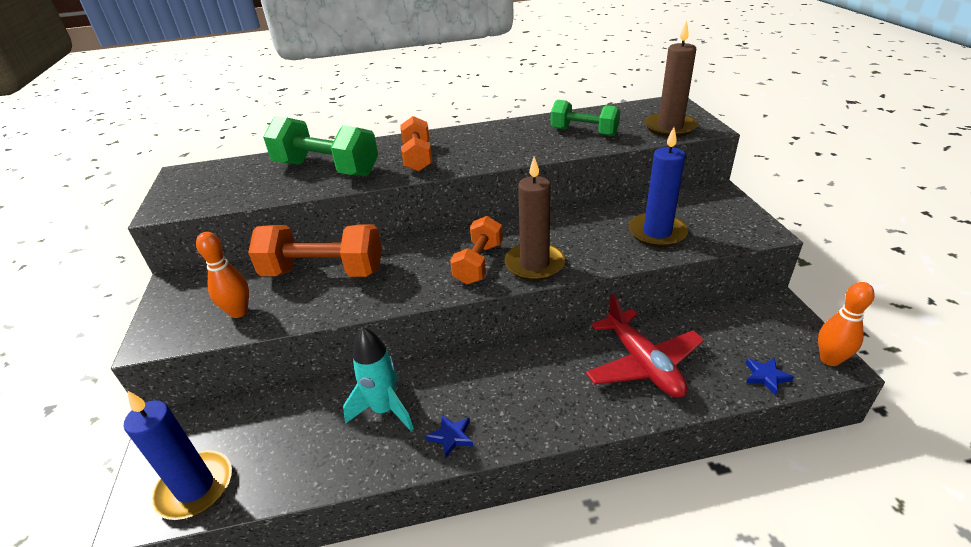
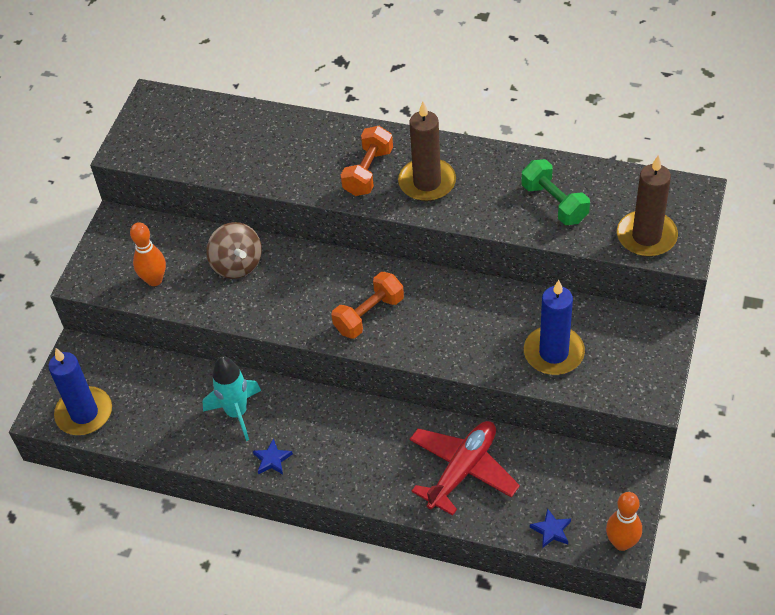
camera: 30 degrees right, 15 degrees up
orange dumbbell [248,224,382,277] -> brown spinning top [206,222,262,279]
green dumbbell [263,116,378,176] -> none
brown candle [505,157,565,281] -> brown candle moved to [398,102,456,201]
red plane [586,294,704,398] -> red plane turned 150 degrees counterclockwise [409,421,520,516]

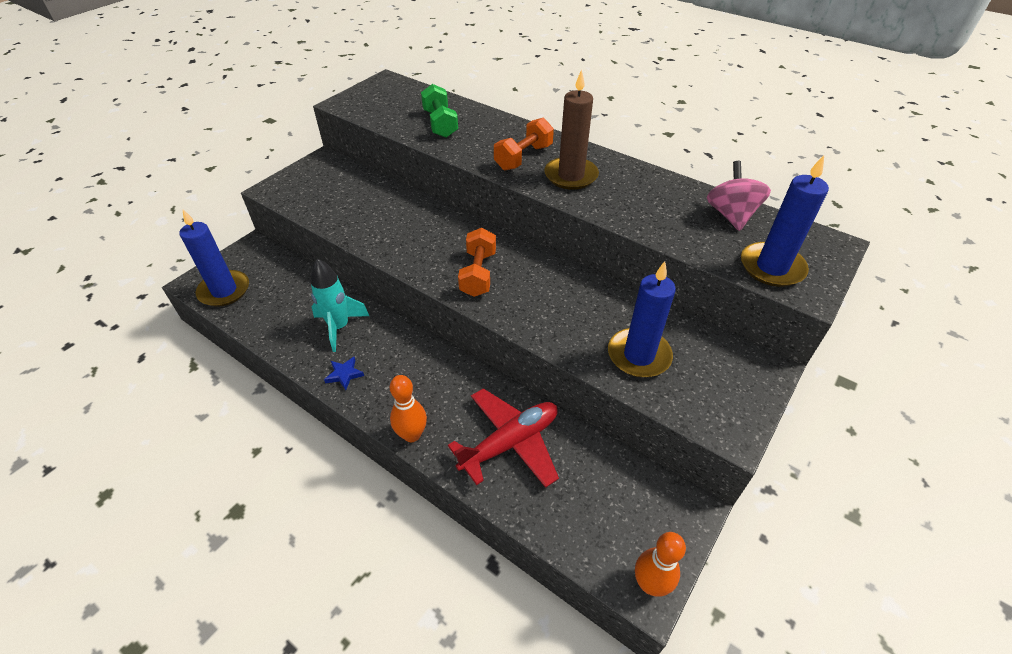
camera: 15 degrees right, 5 degrees down
orange bowling pin [130,222,166,286] -> orange bowling pin moved to [390,375,427,442]
brown spinning top [206,222,262,279] -> none
orange dumbbell [331,272,404,339] -> orange dumbbell turned 60 degrees counterclockwise [458,228,496,297]
green dumbbell [521,159,590,225] -> green dumbbell moved to [421,84,458,138]
blue star [530,508,571,548] -> none
brown candle [617,155,678,257] -> blue candle [741,155,829,287]
none -> pink spinning top [707,161,771,231]

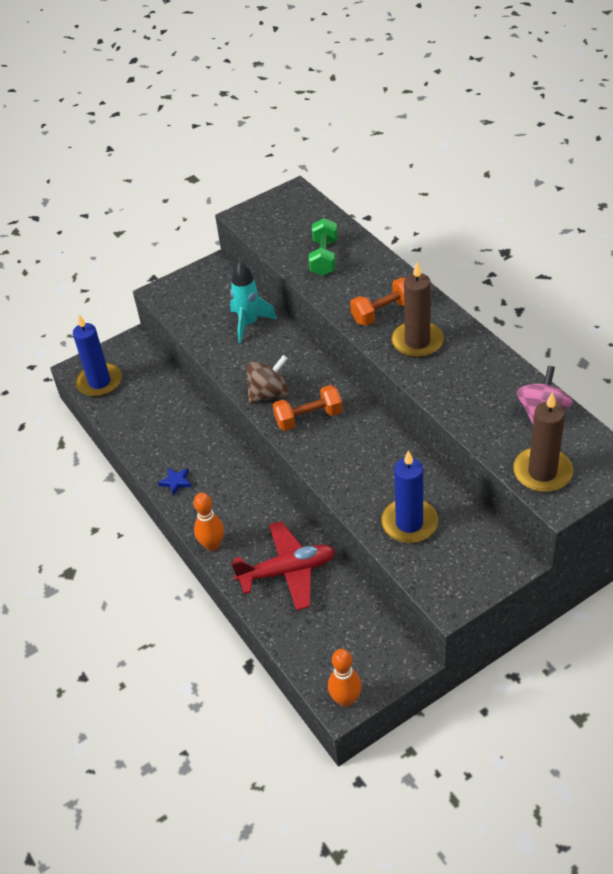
camera: 25 degrees right, 0 degrees up
turquoise rocket [311,259,369,352] -> turquoise rocket moved to [230,261,277,343]
orange dumbbell [458,228,496,297] -> orange dumbbell turned 45 degrees clockwise [273,385,343,431]
blue candle [741,155,829,287] -> brown candle [513,392,573,492]
none -> brown spinning top [247,355,289,403]

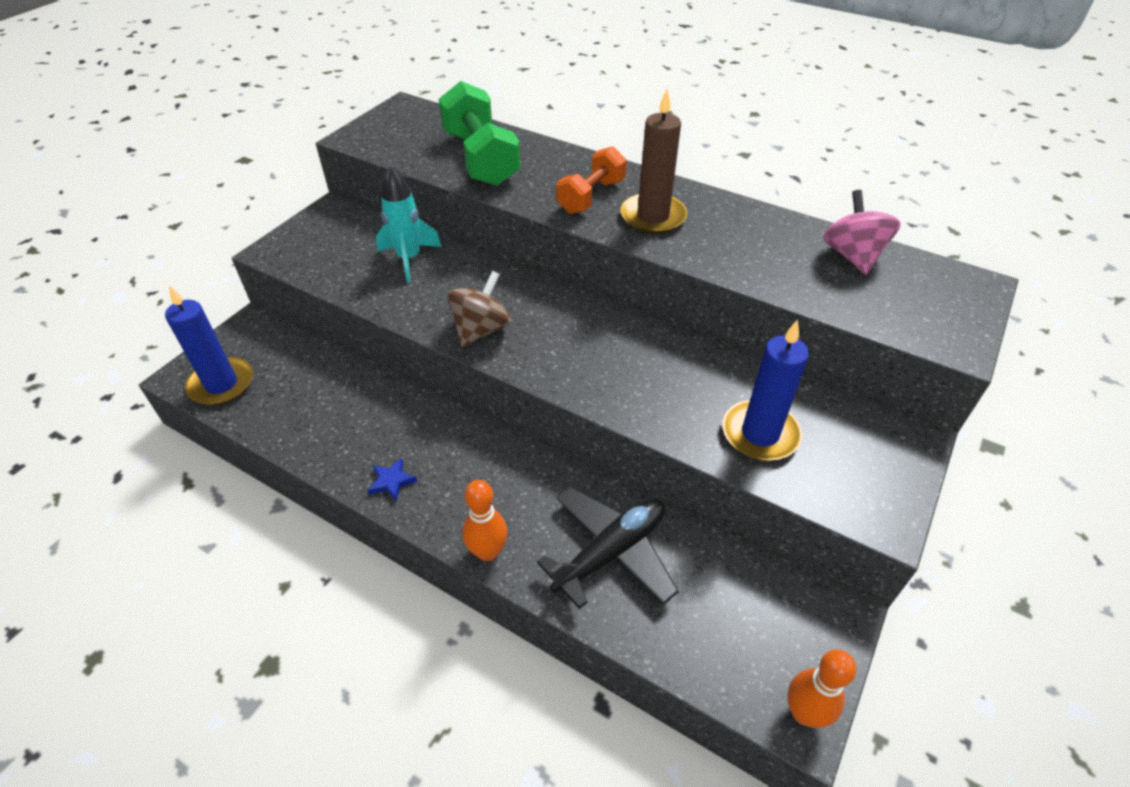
camera: 30 degrees left, 0 degrees up
red plane [231,521,335,611] -> black plane [537,487,679,609]
orange dumbbell [273,385,343,431] -> none
green dumbbell [309,218,338,276] -> green dumbbell [439,81,521,186], size x1.56
brown candle [513,392,573,492] -> none

